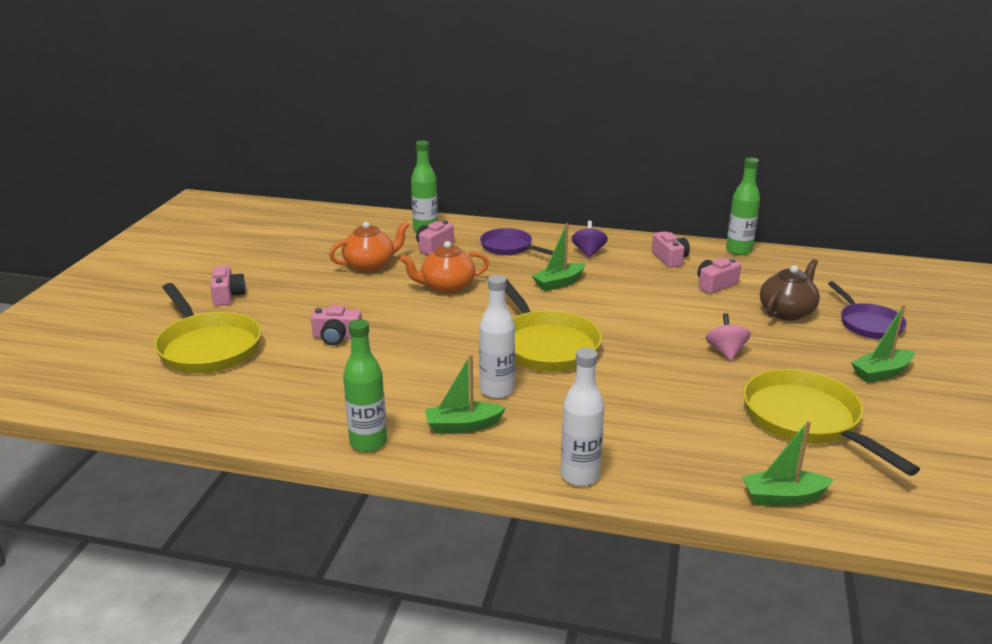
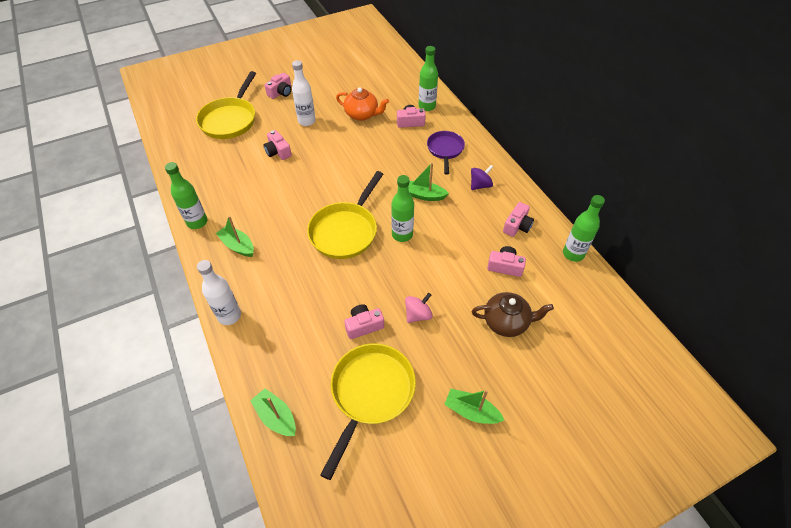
camera: 50 degrees right, 25 degrees up
orange teapot [400,241,489,294] -> none
white bottle [479,275,515,399] -> white bottle moved to [292,60,316,126]
purple pan [828,281,907,339] -> none
none -> pink camera [344,304,384,339]
none -> green bottle [391,175,414,242]

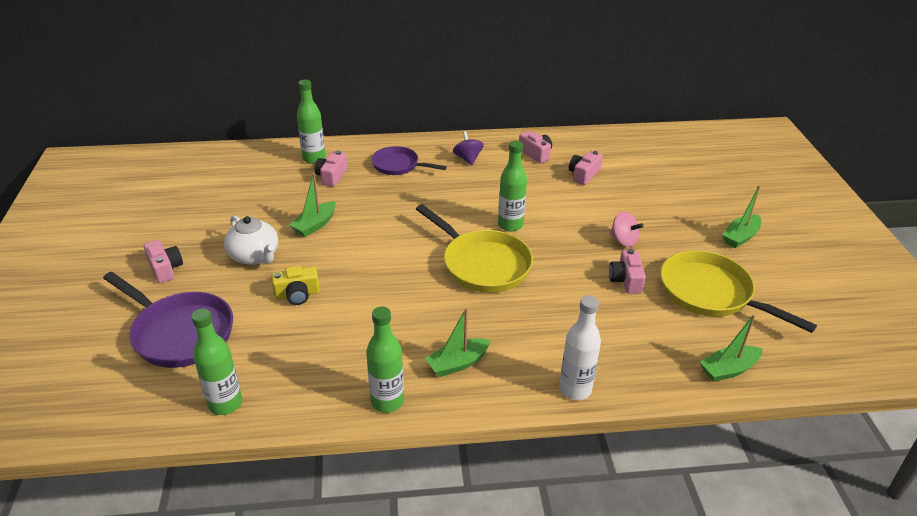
camera: 70 degrees left, 15 degrees down
yellow pan [196,71,256,139] -> purple pan [103,272,233,368]
pink camera [264,130,292,160] -> yellow camera [271,266,320,305]
white bottle [292,60,316,126] -> white teapot [224,215,278,265]
orange teapot [336,87,389,121] -> none
pink spinning top [405,293,433,323] -> pink spinning top turned 150 degrees clockwise [610,212,643,247]
green boat [408,162,449,201] -> green boat moved to [289,173,336,237]
brown teapot [472,292,554,337] -> none
green bottle [563,195,605,262] -> green bottle moved to [191,308,242,415]

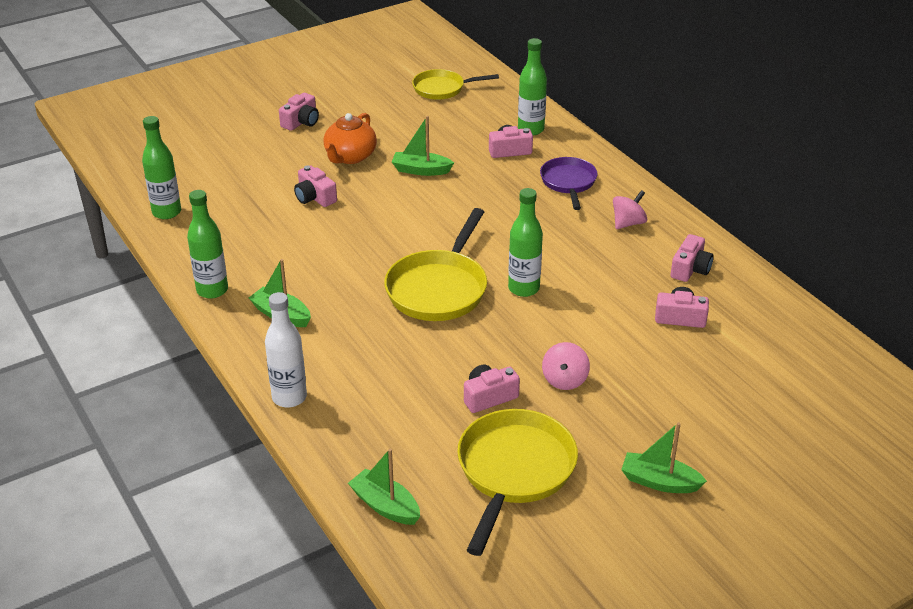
camera: 65 degrees right, 0 degrees up
purple pan [103,272,233,368] -> none
white teapot [224,215,278,265] -> orange teapot [323,113,377,164]
yellow camera [271,266,320,305] -> pink camera [294,165,337,207]
purple spinning top [453,131,484,165] -> pink spinning top [613,190,647,229]
none -> yellow pan [412,69,499,100]

